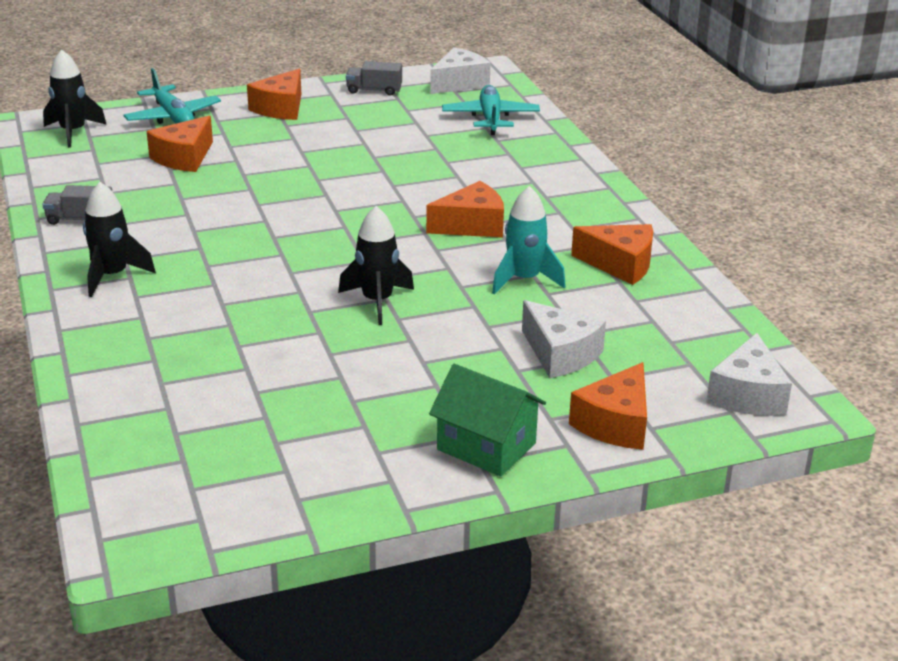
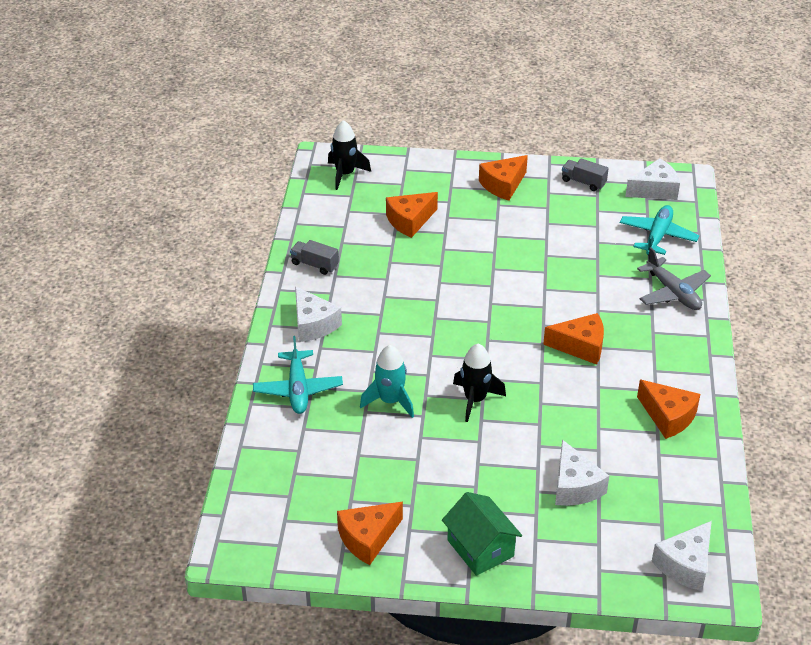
camera: 25 degrees right, 10 degrees up
black rocket [83,182,156,297] -> white cheese [295,286,342,342]
turquoise plane [124,68,221,124] -> turquoise plane moved to [253,336,343,414]
turquoise rocket [492,186,566,294] -> turquoise rocket moved to [360,345,414,418]
orange cheese [569,362,647,450] -> orange cheese moved to [337,502,403,565]
none -> grey plane [637,247,711,310]

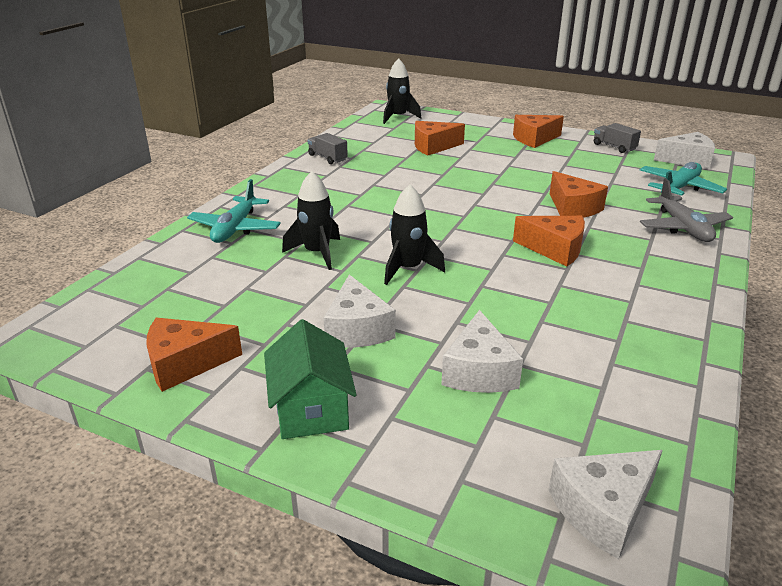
camera: 20 degrees right, 10 degrees down
white cheese [295,286,342,342] -> white cheese moved to [323,275,396,348]
turquoise rocket [360,345,414,418] -> black rocket [282,171,340,270]
orange cheese [637,380,700,439] -> orange cheese moved to [550,171,608,218]

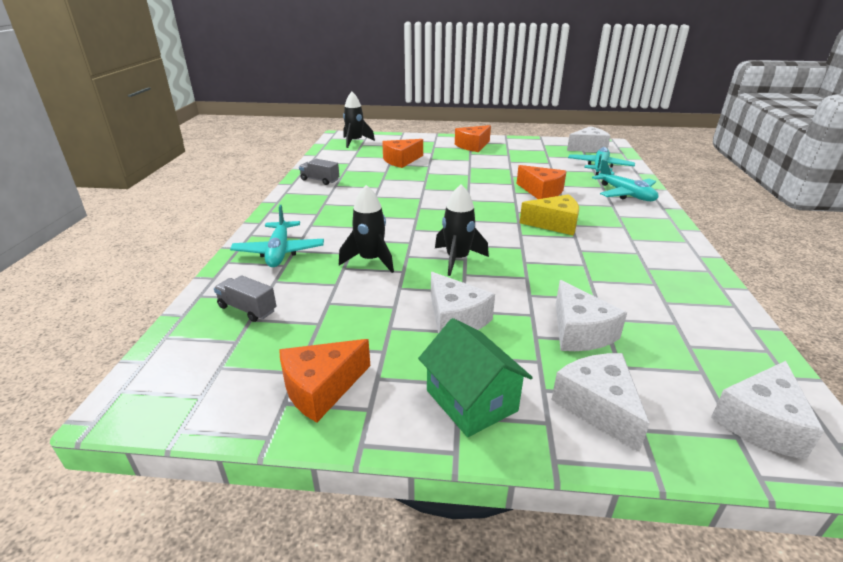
camera: 20 degrees left, 0 degrees up
orange cheese [513,216,585,267] -> yellow cheese [520,194,579,236]
grey truck [594,123,641,153] -> grey truck moved to [214,275,276,322]
grey plane [640,178,733,242] -> turquoise plane [592,160,659,201]
none -> white cheese [551,353,650,452]

